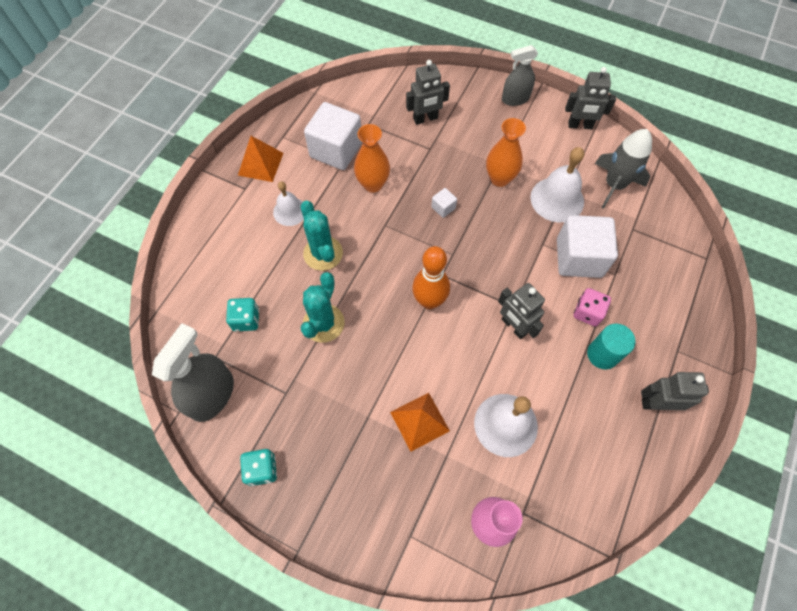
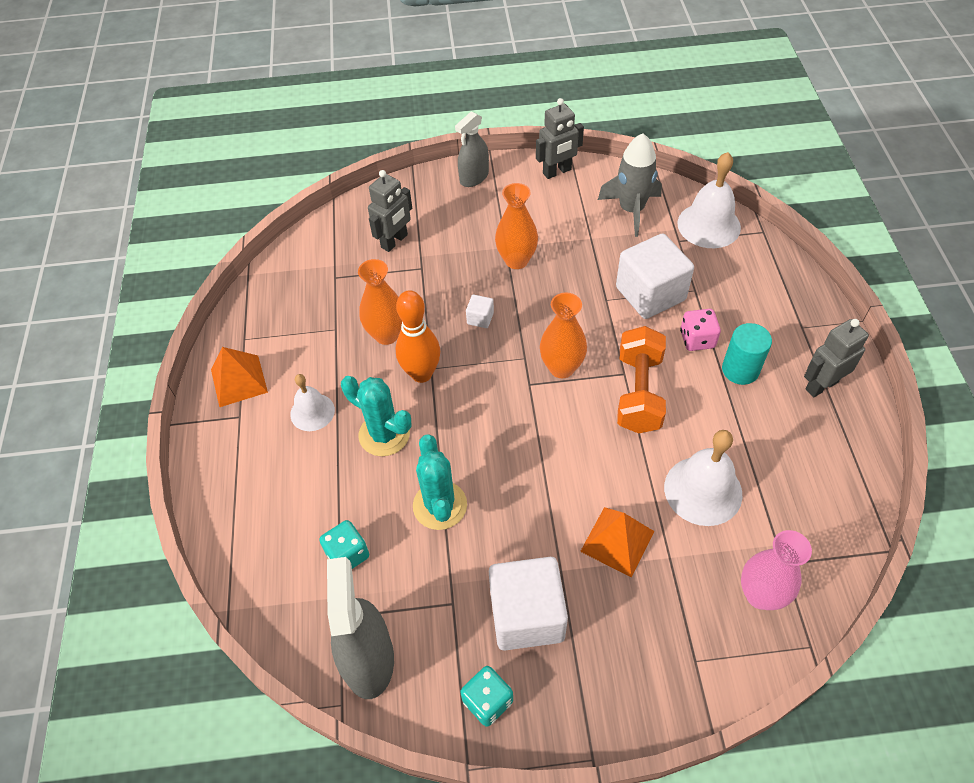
camera: 30 degrees left, 10 degrees down
white cube [304,102,362,170] -> white cube moved to [489,557,568,650]
orange bowling pin [412,246,450,309] -> orange bowling pin moved to [396,290,440,383]
grey robot [498,283,545,339] -> orange dumbbell [617,326,666,433]
white bell [530,147,585,222] -> white bell moved to [678,152,741,248]
none -> orange vase [540,292,587,378]

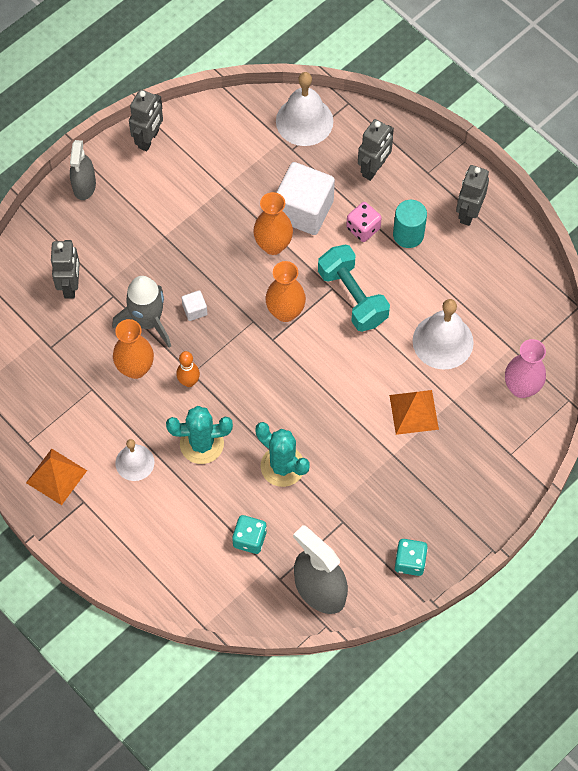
camera: 40 degrees left, 10 degrees up
orange bowling pin [396,290,440,383] -> orange bowling pin [176,351,200,387], size x0.61
white cube [489,557,568,650] -> none
orange vase [495,183,538,269] -> orange vase moved to [253,192,293,255]
grey rocket [598,133,662,237] -> grey rocket moved to [112,276,171,348]
orange dumbbell [617,326,666,433] -> turquoise dumbbell [318,245,390,332]
none -> grey robot [358,119,394,181]

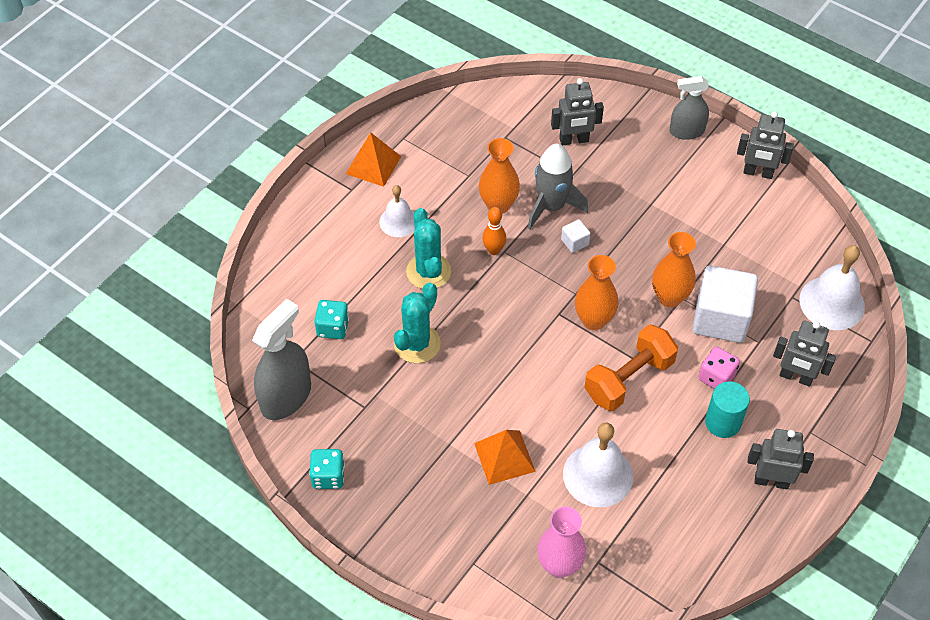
camera: 80 degrees right, 10 degrees down
turquoise dumbbell [318,245,390,332] -> orange dumbbell [584,324,678,411]

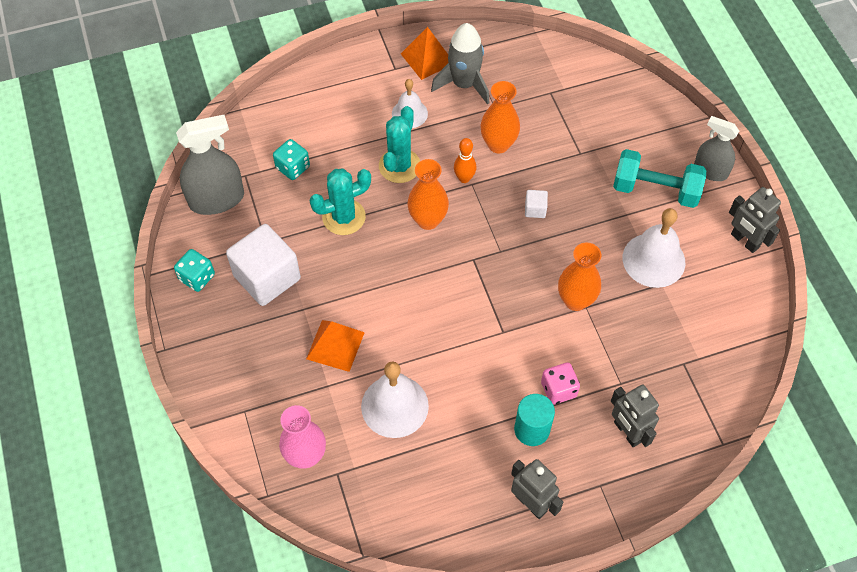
camera: 35 degrees right, 5 degrees up
grey rocket [528,144,588,229] -> grey rocket moved to [431,23,489,105]
grey robot [551,78,604,146] -> none
orange vase [575,255,619,330] -> orange vase moved to [407,159,449,230]
orange dumbbell [584,324,678,411] -> none
white cube [692,266,758,343] -> white cube moved to [226,224,301,306]
white bell [799,245,865,330] -> white bell moved to [623,208,685,288]
none -> turquoise dumbbell [613,149,706,208]

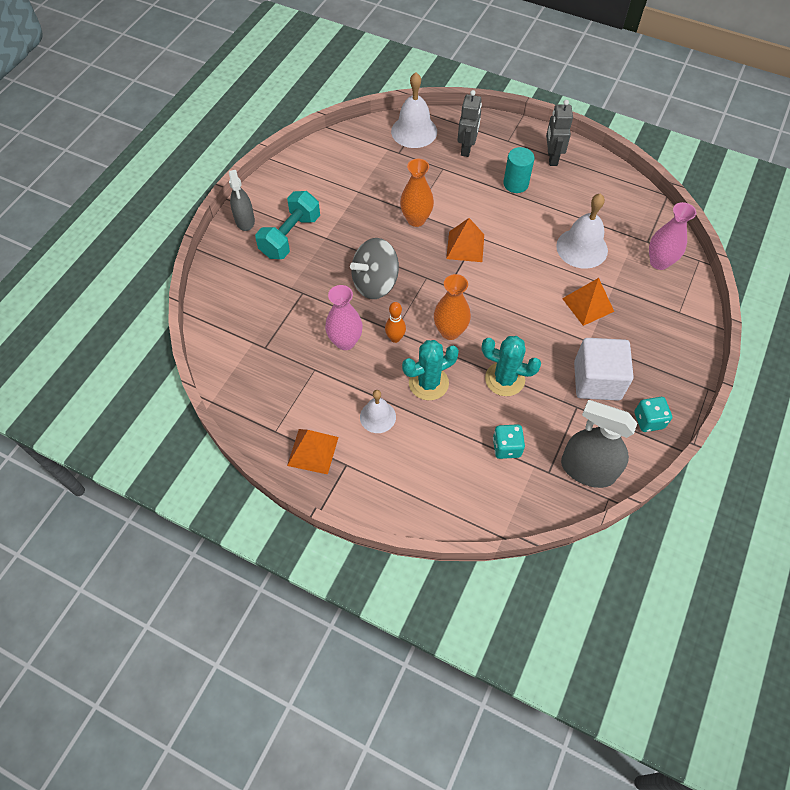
camera: 135 degrees left, 0 degrees up
grey rocket [431,23,489,105] -> none
orange vase [480,81,520,153] -> pink vase [325,285,363,350]
white cube [525,190,548,218] -> grey spinning top [350,238,399,299]
pink dice [541,362,580,405] -> none
turquoise dumbbell [613,149,706,208] -> turquoise dumbbell turned 60 degrees clockwise [255,191,320,259]
white bell [623,208,685,288] -> white bell moved to [391,72,437,148]
grey robot [729,187,781,253] -> none
none -> orange pyramid [446,218,484,262]

